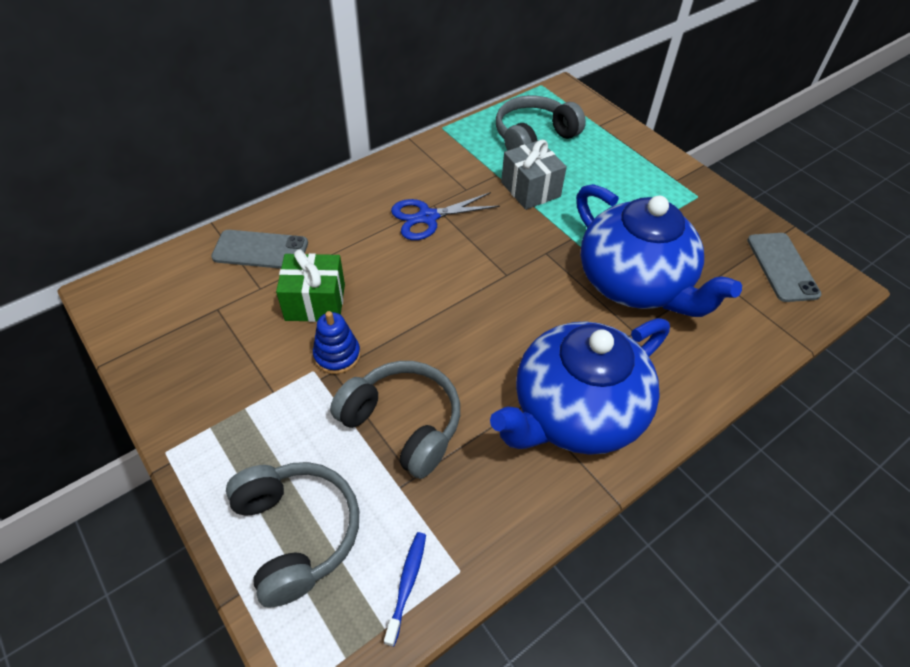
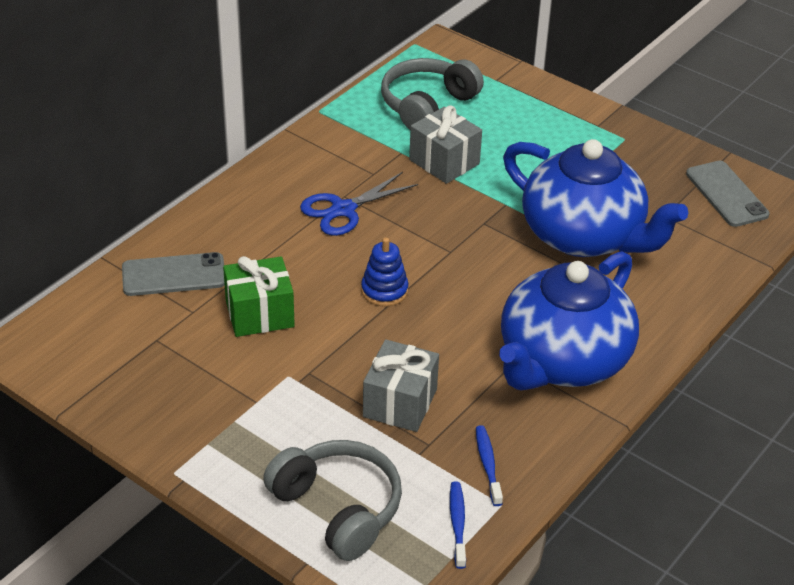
camera: 15 degrees left, 10 degrees down
blue stacking toy [313,311,361,374] -> blue stacking toy moved to [361,238,409,306]
grey headphones [330,361,460,479] -> grey gift [363,339,439,432]
none -> blue toothbrush [476,425,503,506]

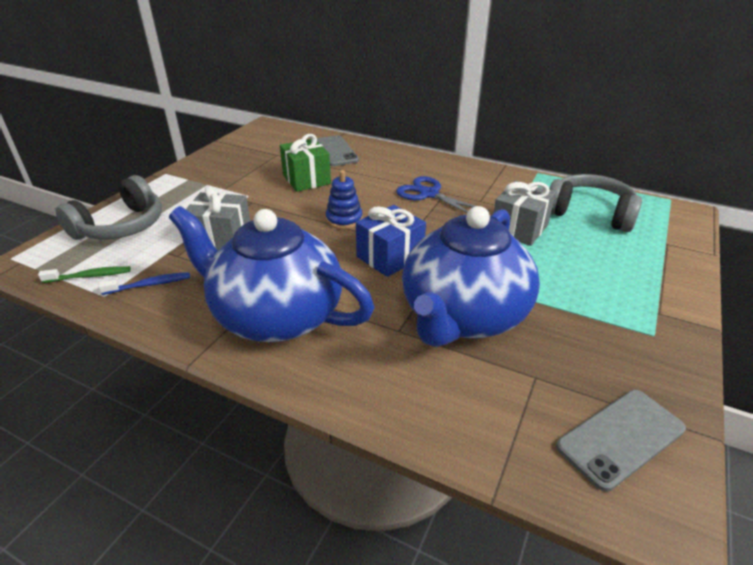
camera: 80 degrees right, 5 degrees down
blue toothbrush [450,482,466,569] -> green toothbrush [38,266,131,283]
none -> blue gift [356,205,426,277]

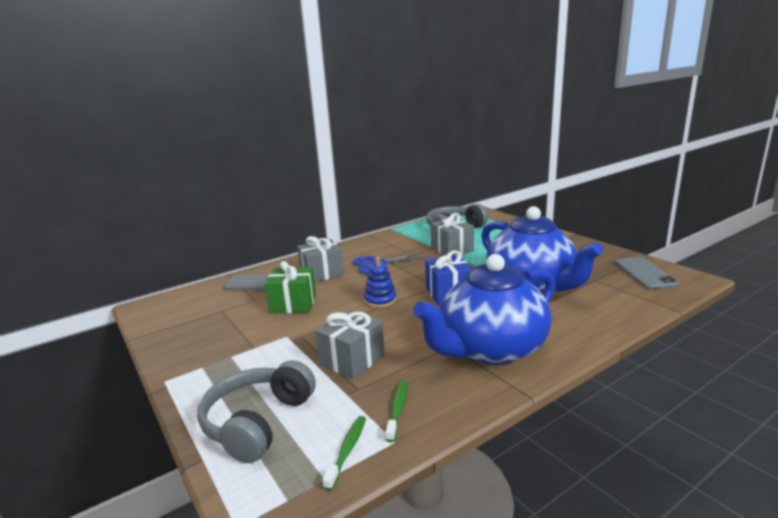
camera: 60 degrees left, 15 degrees down
grey headphones [56,175,162,240] -> grey headphones turned 135 degrees counterclockwise [197,360,316,463]
blue toothbrush [98,272,190,295] -> green toothbrush [386,380,408,442]
none -> grey gift [297,236,344,283]

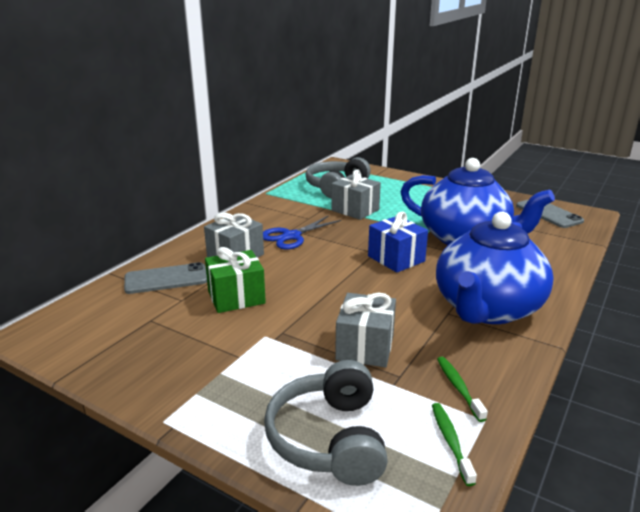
camera: 25 degrees left, 5 degrees up
blue stacking toy [364,257,397,308] -> none

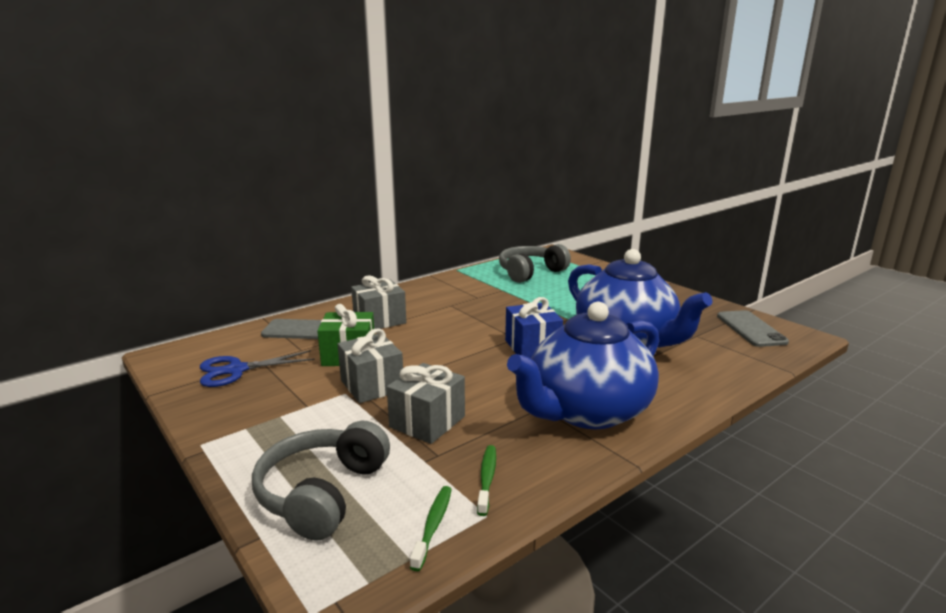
camera: 20 degrees right, 5 degrees down
blue scissors [263,215,341,250] -> blue scissors moved to [200,350,315,387]
grey gift [331,170,381,220] -> grey gift moved to [338,328,403,403]

